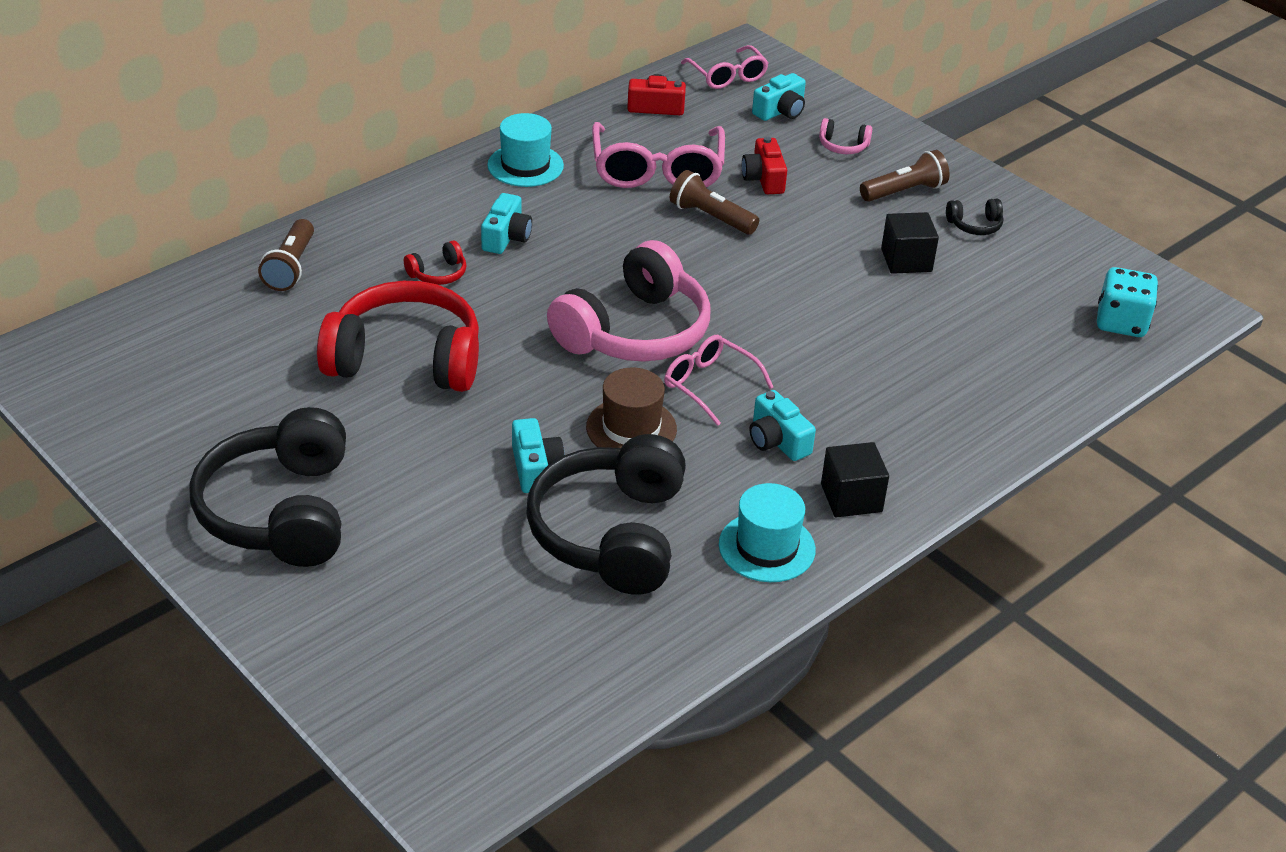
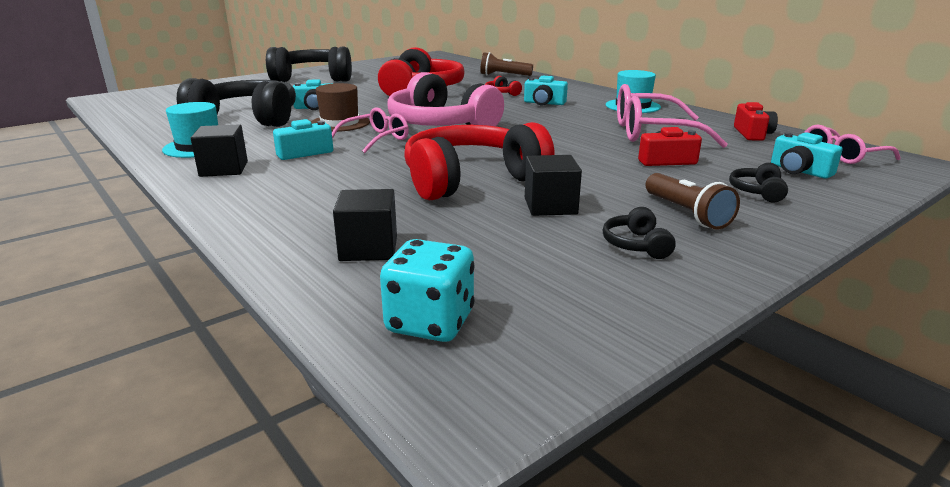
camera: 95 degrees right, 15 degrees down
brown flashlight [670,170,759,235] -> none
pink headphones [819,118,872,154] -> black headphones [729,163,788,202]
none -> black cube [333,189,397,261]
none -> red headphones [405,122,555,200]

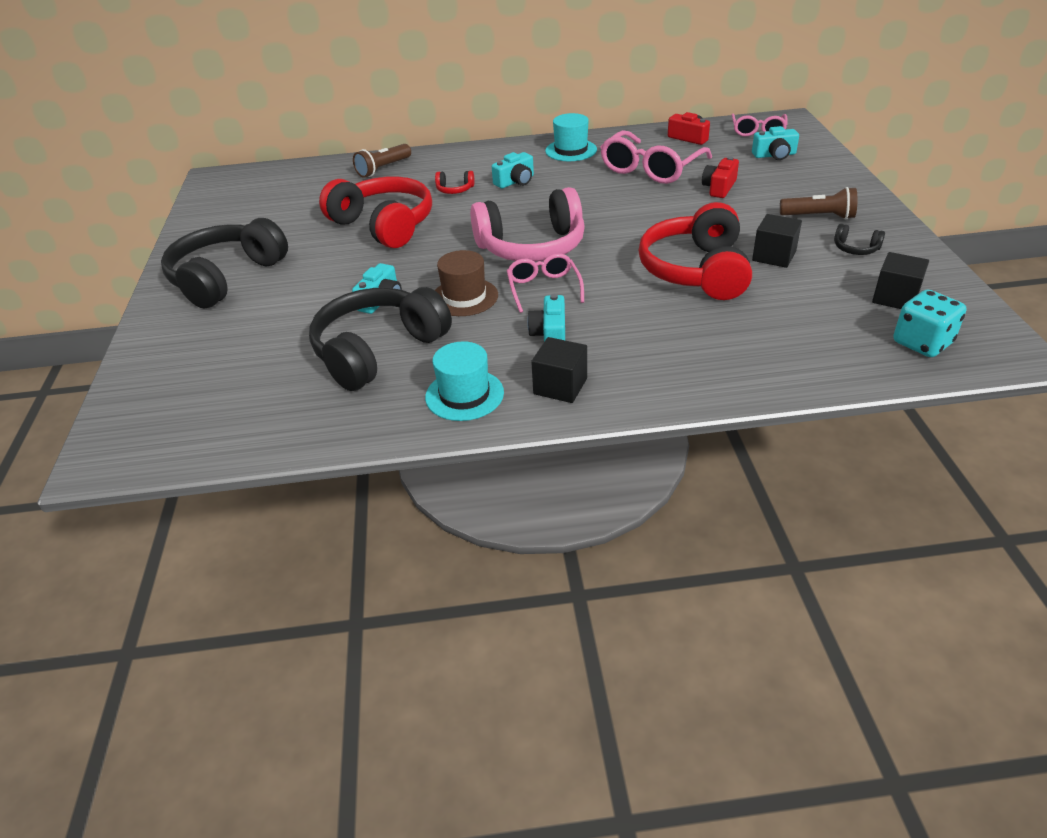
camera: 55 degrees left, 15 degrees up
black cube [333,189,397,261] -> black cube moved to [872,252,929,309]
black headphones [729,163,788,202] -> none

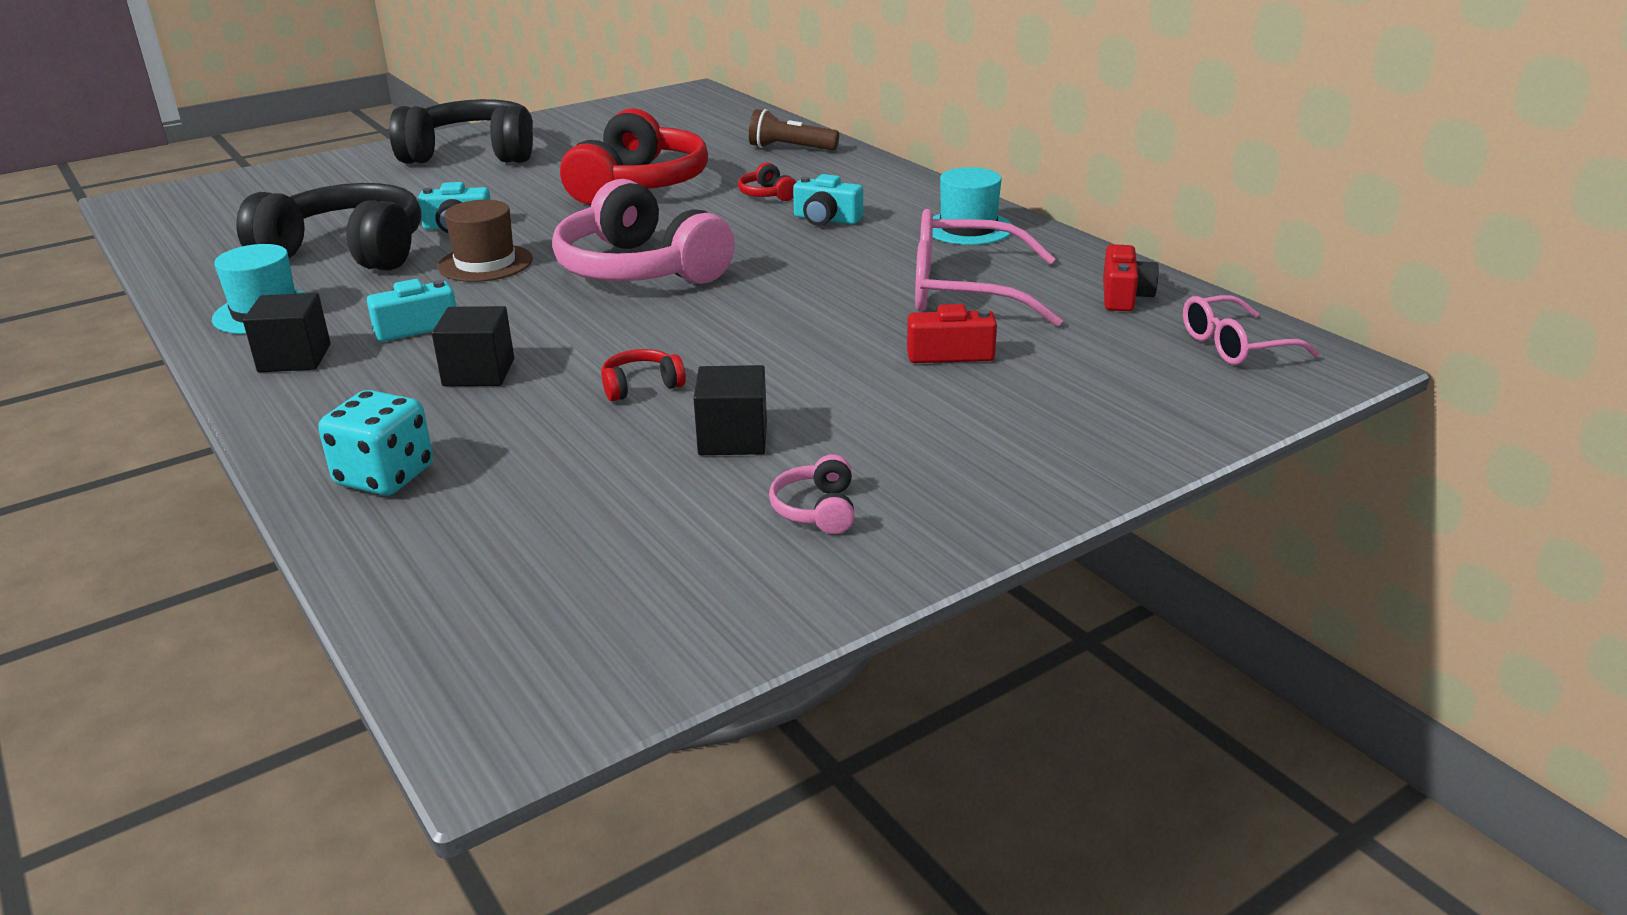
camera: 60 degrees right, 10 degrees down
pink glasses [507,253,584,313] -> none
red headphones [638,202,752,300] -> red headphones [601,349,686,401], size x0.40
turquoise camera [752,126,799,160] -> none
brown flashlight [780,187,857,220] -> none
black headphones [834,224,885,255] -> pink headphones [769,454,855,534]
black cube [872,252,929,309] -> black cube moved to [432,306,514,386]
turquoise dice [893,289,966,357] -> turquoise dice moved to [318,390,433,495]

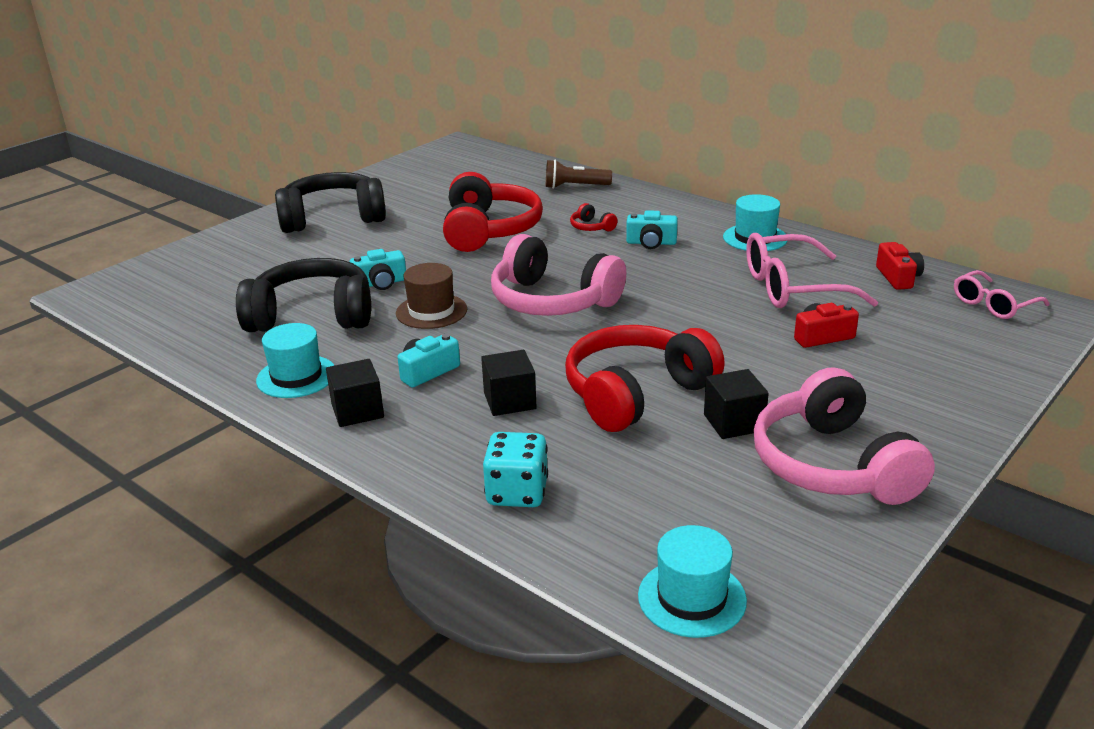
camera: 15 degrees left, 0 degrees up
red headphones [601,349,686,401] -> red headphones [565,325,725,432], size x2.49
pink headphones [769,454,855,534] -> pink headphones [753,367,935,505], size x2.49
none -> turquoise hat [638,525,747,638]

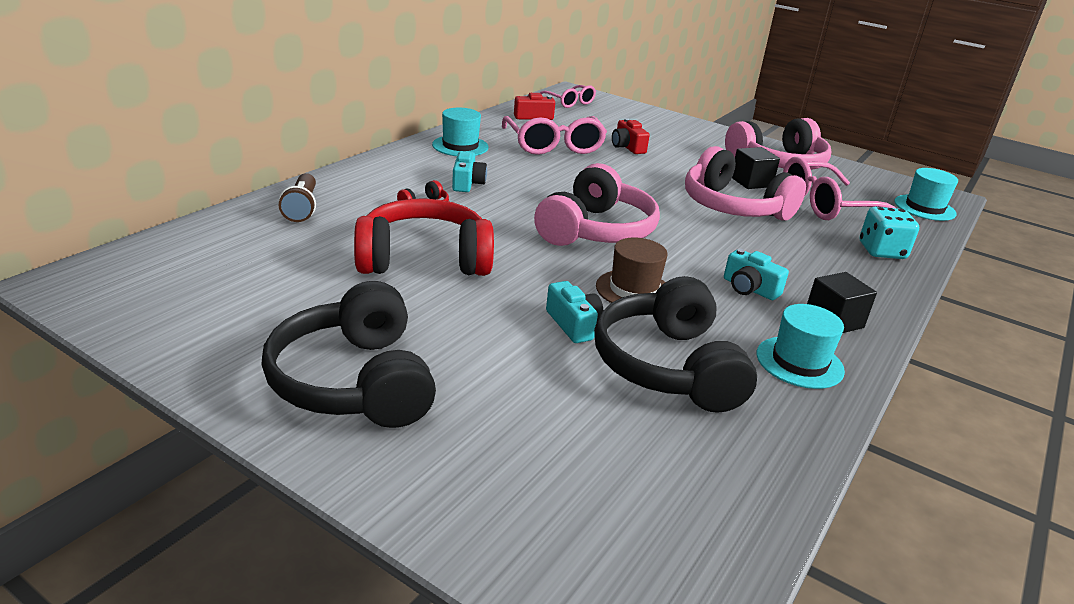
camera: 100 degrees left, 0 degrees up
black cube [481,350,537,416] -> none
red headphones [565,325,725,432] -> pink headphones [685,146,806,221]
none -> pink glasses [783,157,896,220]

